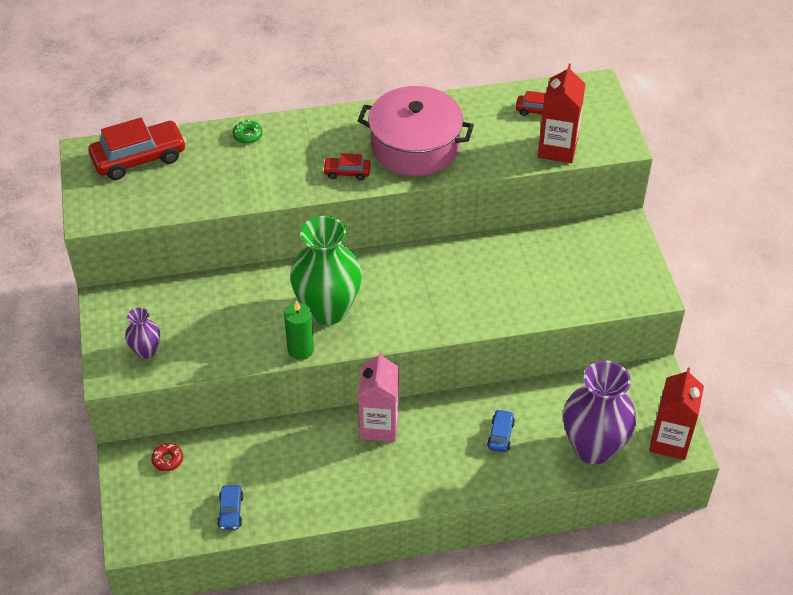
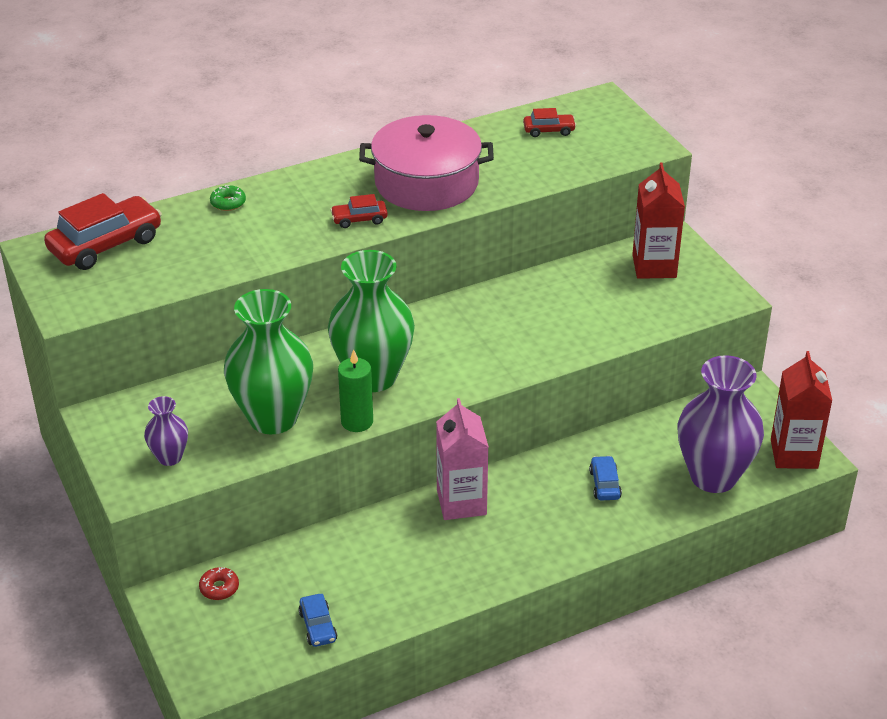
camera: 15 degrees left, 10 degrees down
red carton [538,64,585,163] -> red carton moved to [632,162,685,279]
none -> green vase [224,289,313,434]

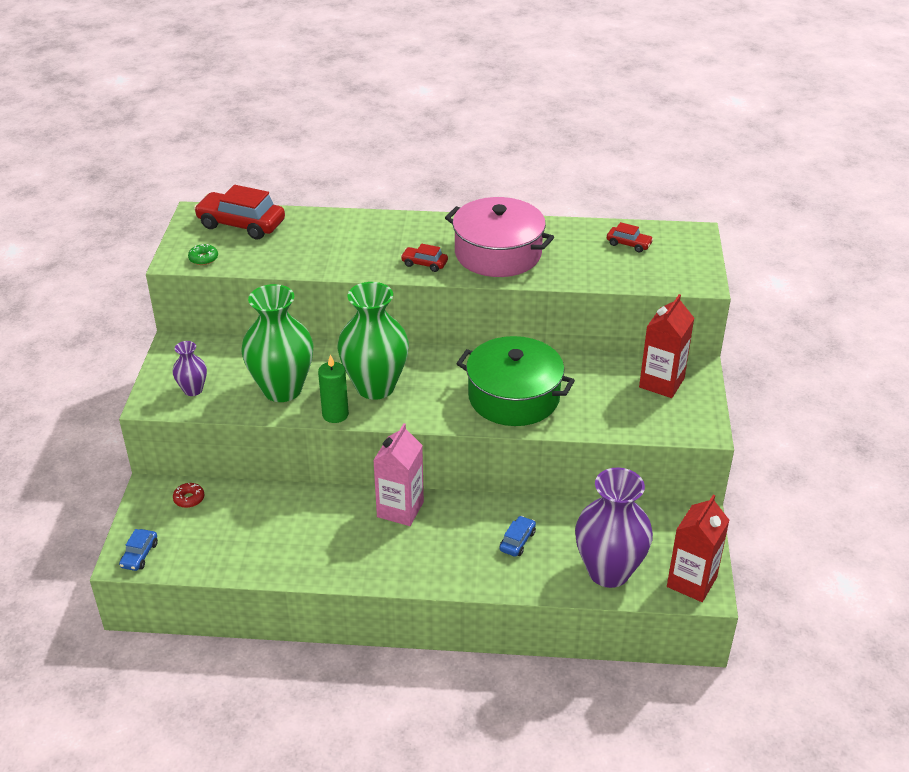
camera: 30 degrees right, 0 degrees up
red car [44,193,162,270] -> red car turned 150 degrees counterclockwise [194,185,285,239]
green donut [210,185,246,211] -> green donut moved to [188,244,218,265]
blue car [298,594,337,647] -> blue car moved to [119,529,158,571]
none -> green pot [456,336,575,426]

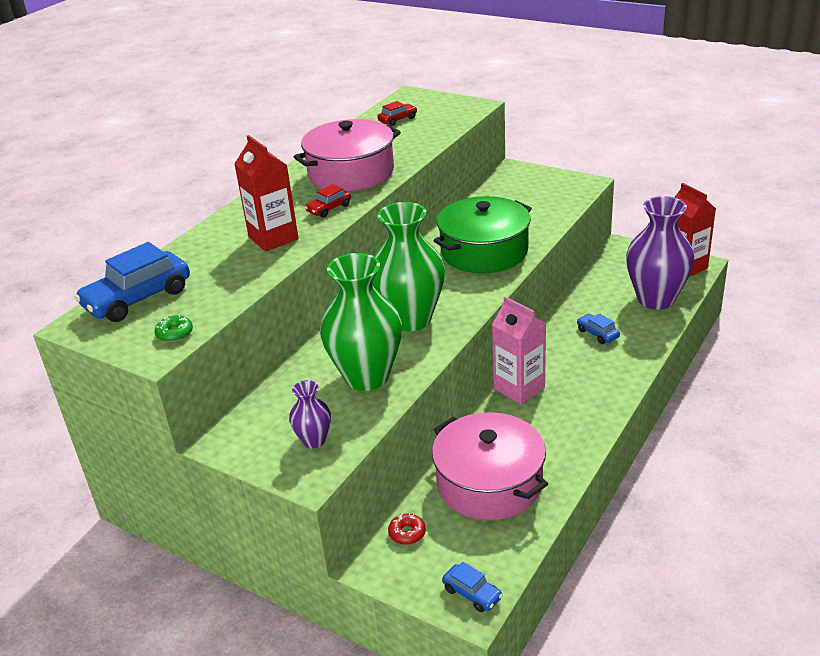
camera: 60 degrees left, 5 degrees down
red car [194,185,285,239] -> blue car [75,242,190,322]
green candle [318,355,349,423] -> none
red carton [639,294,694,398] -> red carton moved to [234,135,299,252]
none -> pink pot [432,412,548,521]

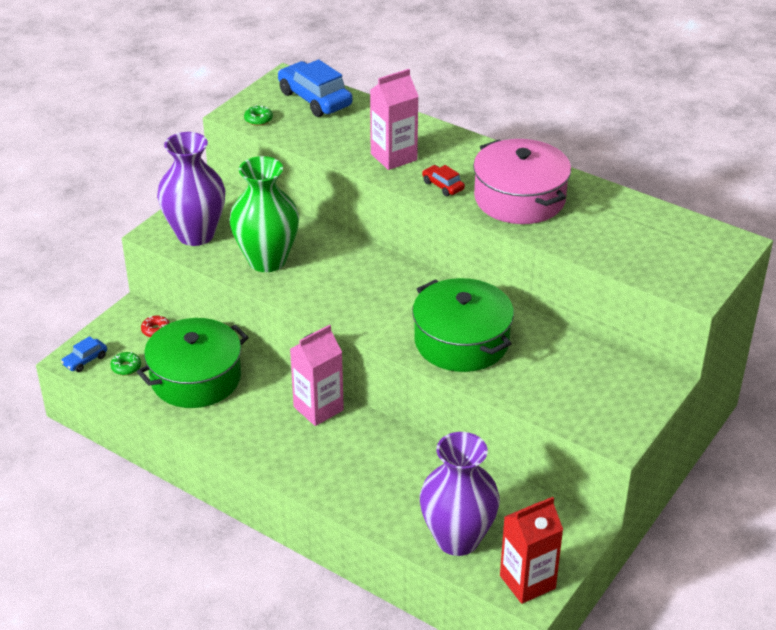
camera: 90 degrees right, 5 degrees up
red carton [234,135,299,252] -> pink carton [370,69,419,170]
purple vase [289,380,331,449] -> purple vase [157,132,225,246], size x2.08
green vase [372,202,445,331] -> none
red car [377,101,417,126] -> none
pink pot [432,412,548,521] -> green pot [137,318,249,408]
blue car [577,313,620,344] -> none
none -> green donut [110,352,141,375]

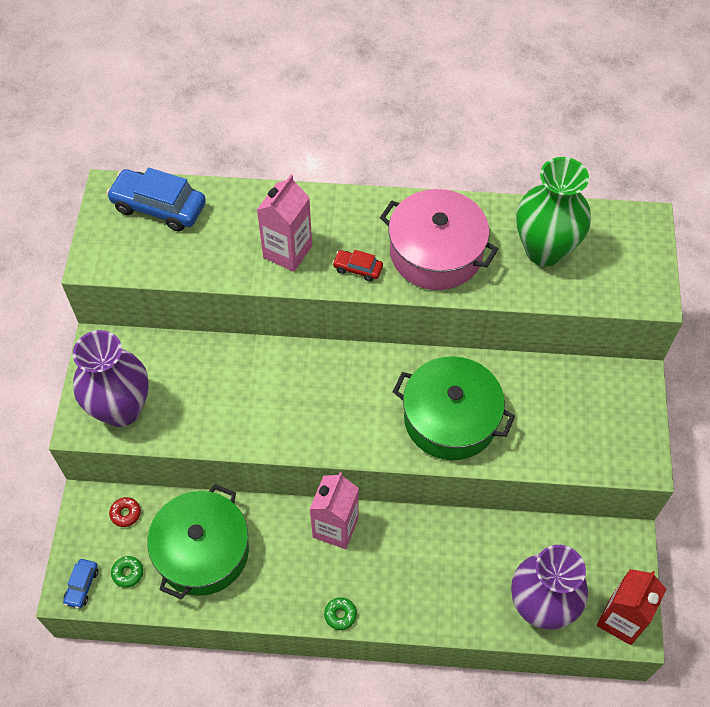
camera: 30 degrees left, 20 degrees up
green vase [229,156,299,272] -> green vase moved to [516,157,591,266]
green donut [244,105,273,126] -> green donut moved to [324,597,357,630]

